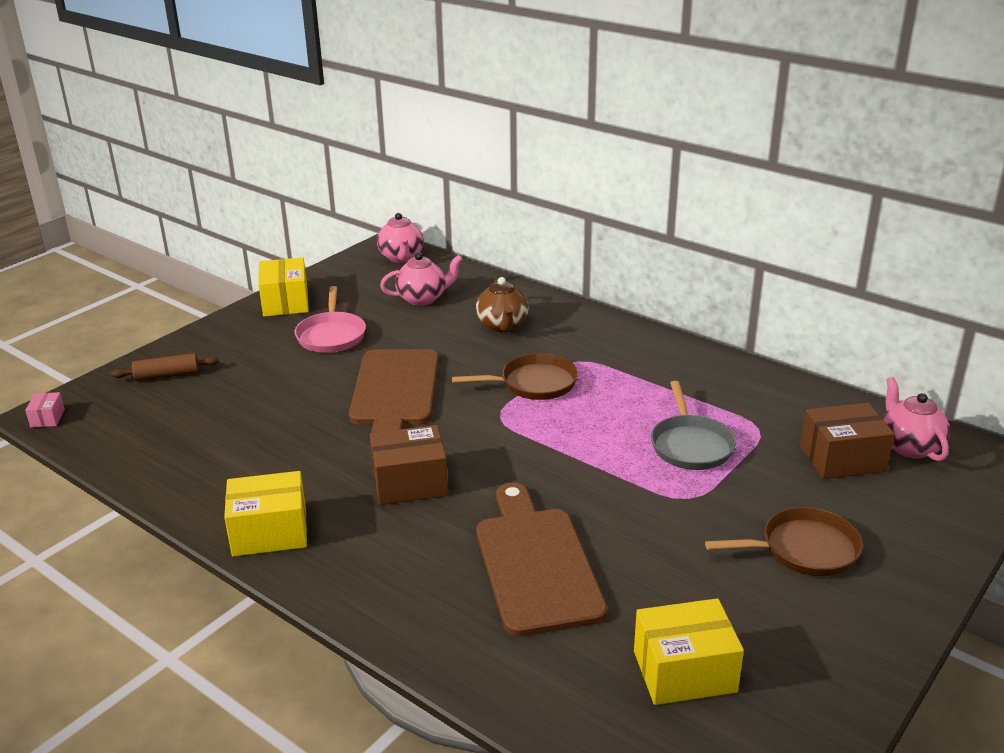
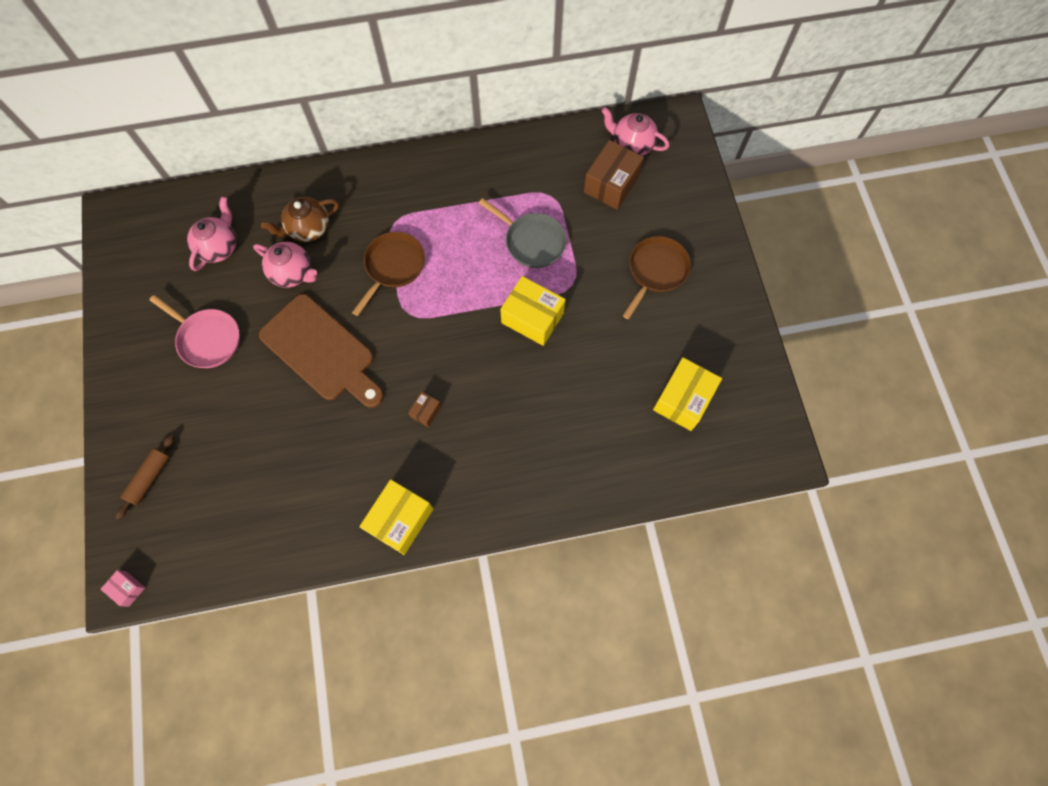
camera: 50 degrees left, 40 degrees up
yellow box [258,257,309,317] -> yellow box moved to [500,276,566,346]
brown box [370,425,448,505] -> brown box [408,392,441,427], size x0.49
pink teapot [377,213,424,263] -> pink teapot moved to [253,242,317,288]
brown teapot [476,277,529,332] -> brown teapot turned 120 degrees clockwise [261,197,339,242]
brown cutting board [476,482,607,637] -> none

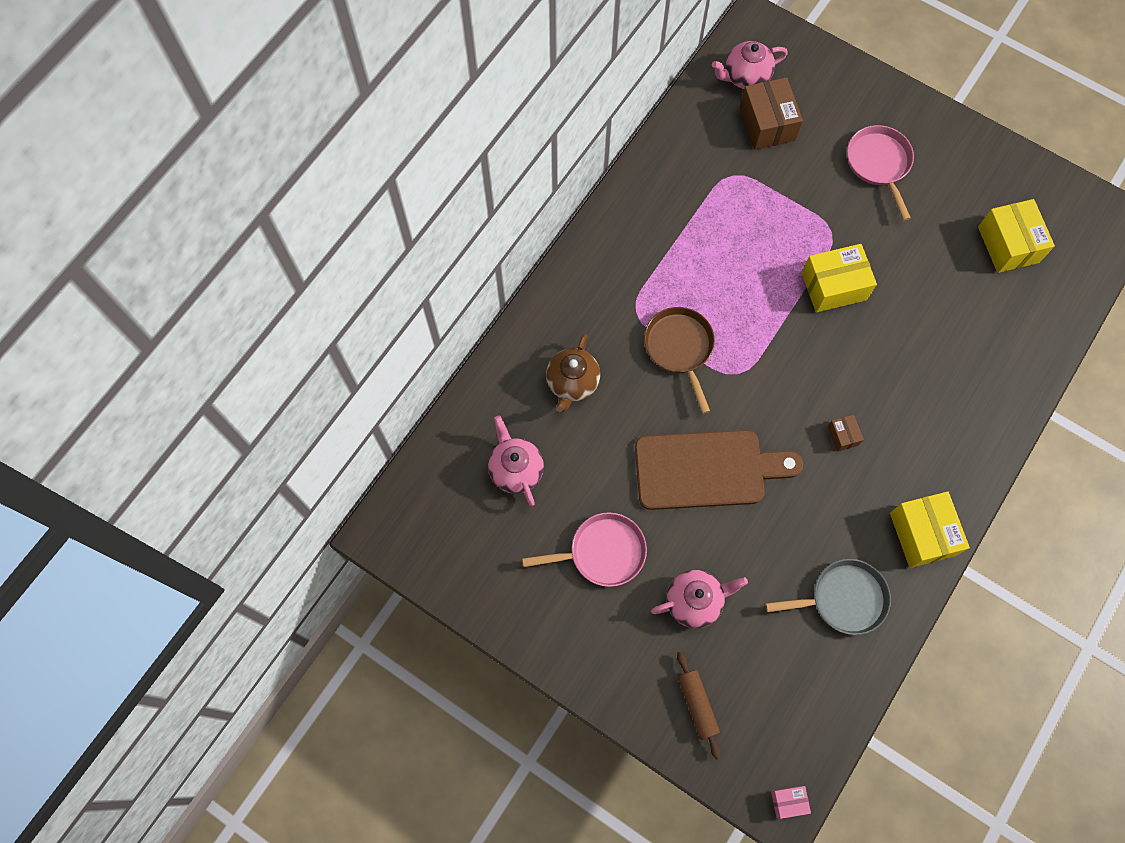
camera: 45 degrees left, 0 degrees up
pink teapot [253,242,317,288] -> pink teapot moved to [651,570,748,628]
grey pan [479,198,567,268] -> grey pan moved to [765,559,891,635]
brown pan [623,236,691,319] -> pink pan [847,125,914,221]

